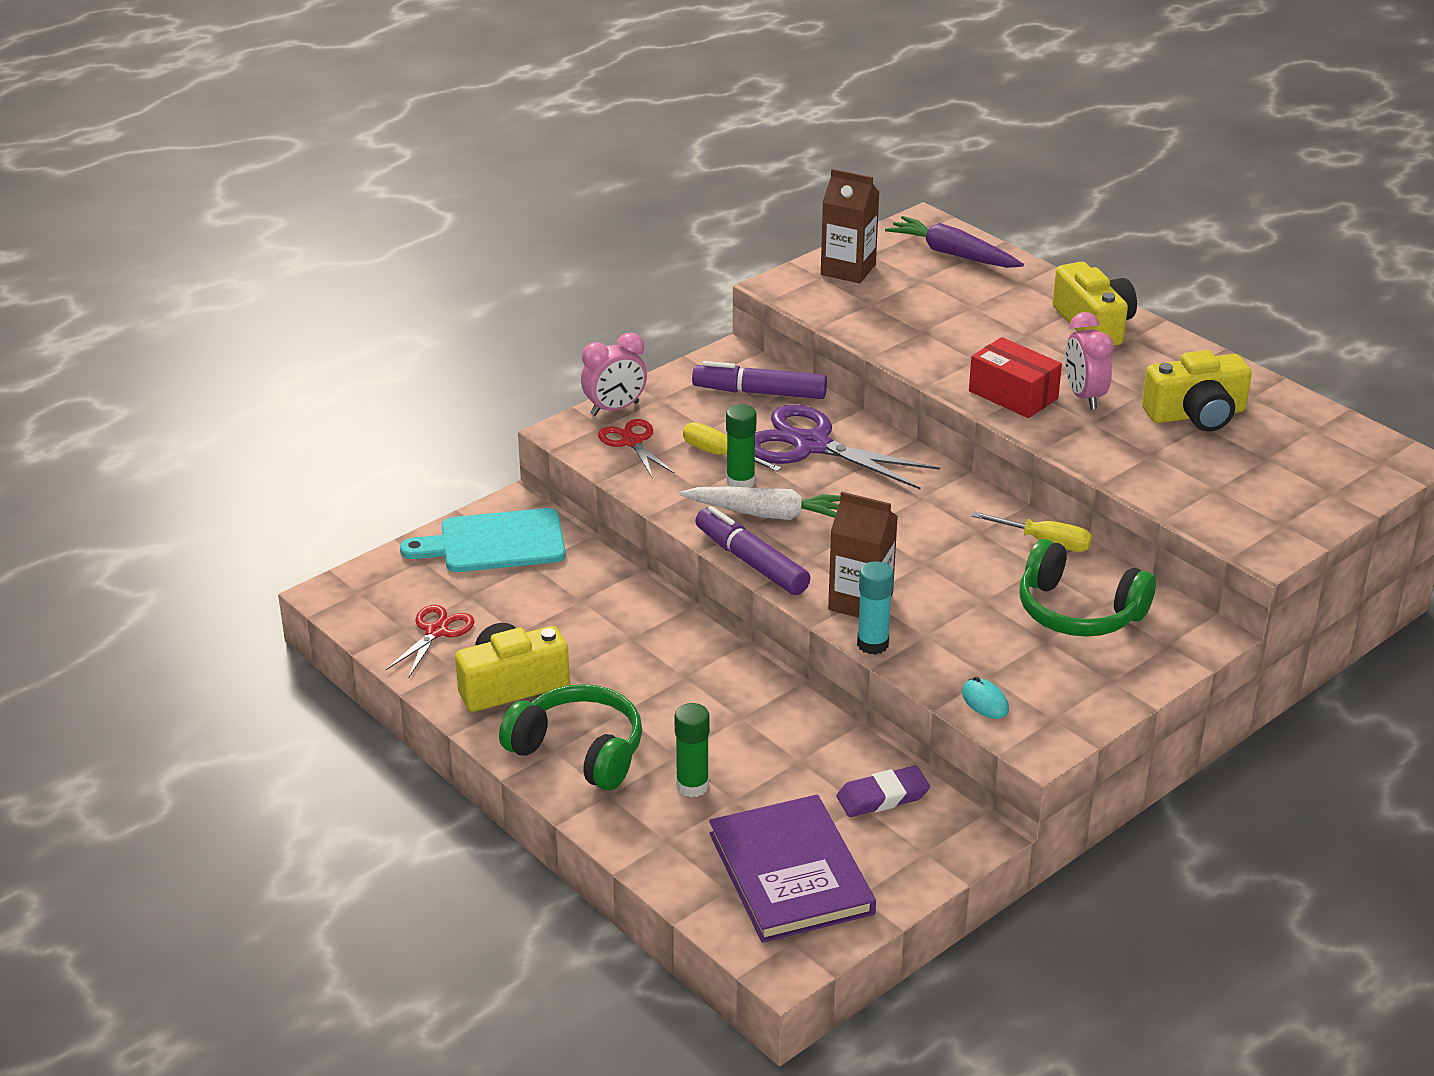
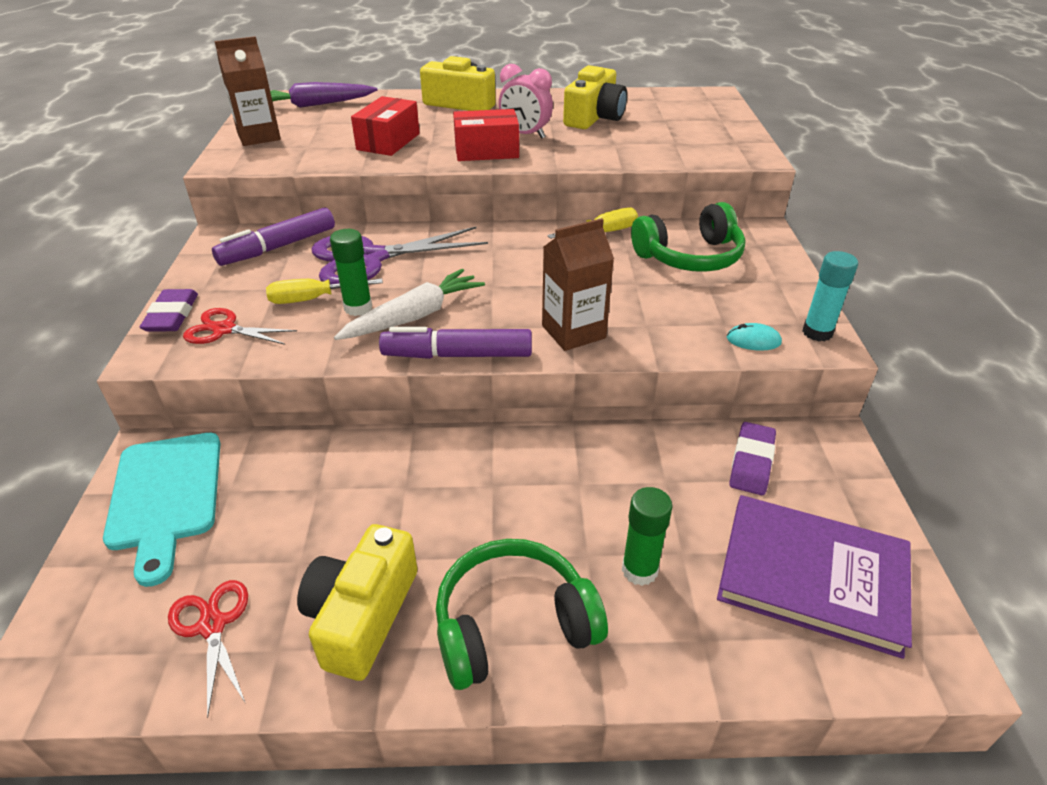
camera: 50 degrees left, 5 degrees up
turquoise cutting board [400,508,566,572] -> turquoise cutting board turned 45 degrees counterclockwise [103,433,221,587]
pink clock [581,333,647,416] -> purple eraser [140,289,198,332]
turquoise glue stick [857,561,894,655] -> turquoise glue stick moved to [802,251,858,341]
none -> red box [351,96,420,156]

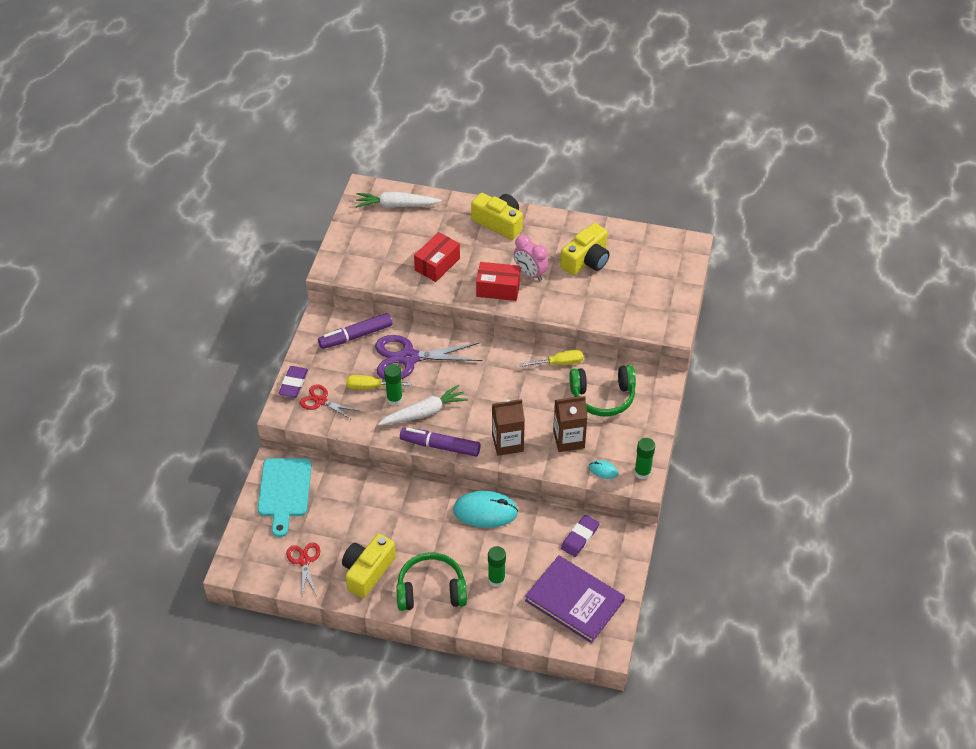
camera: 15 degrees right, 10 degrees up
brown carton [214,36,281,146] -> brown carton moved to [553,396,588,452]
purple carrot [270,82,378,108] -> white carrot [356,192,442,208]
turquoise glue stick [802,251,858,341] -> green glue stick [634,438,655,480]
none -> turquoise mouse [453,491,518,528]

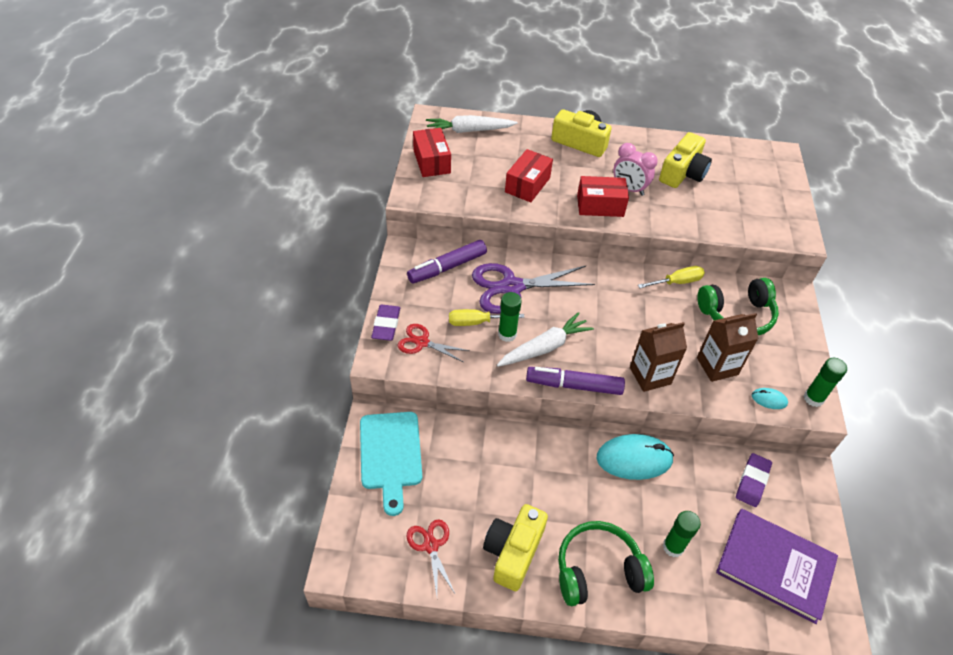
camera: 10 degrees left, 0 degrees up
none -> red box [413,128,451,177]

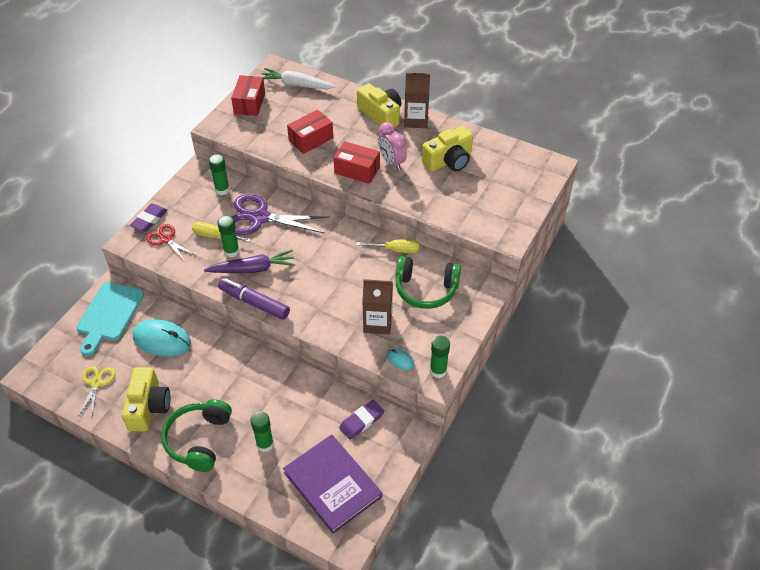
camera: 25 degrees right, 0 degrees up
purple marker [407,240,487,283] -> green glue stick [209,154,230,195]
red scissors [407,519,456,596] -> yellow scissors [77,366,116,420]
yellow camera [483,504,548,591] -> yellow camera turned 135 degrees clockwise [122,367,170,431]
white carrot [497,312,594,367] -> purple carrot [204,250,295,273]
green headphones [558,521,654,606] -> green headphones turned 90 degrees counterclockwise [161,399,232,472]
turquoise mouse [597,434,674,480] -> turquoise mouse moved to [132,319,191,357]
brown carton [630,322,687,392] -> brown carton moved to [404,73,430,128]

